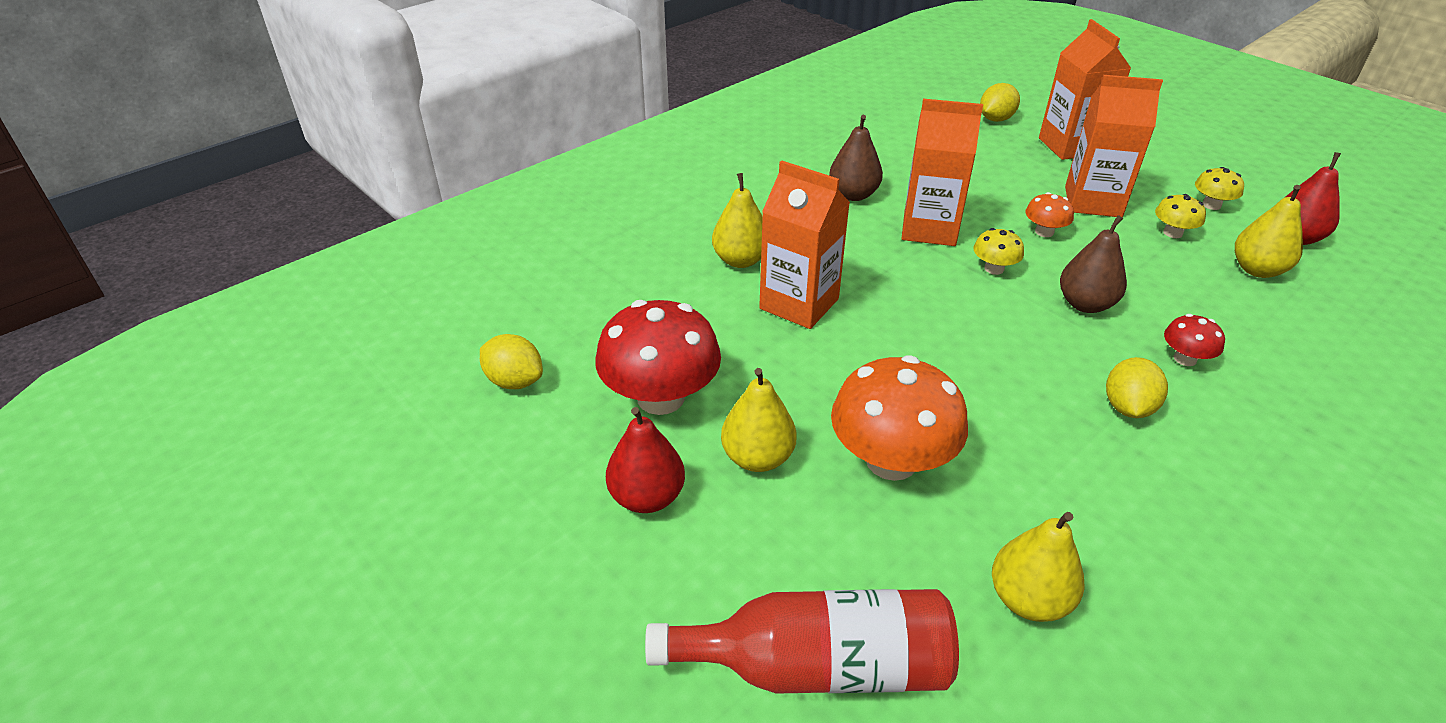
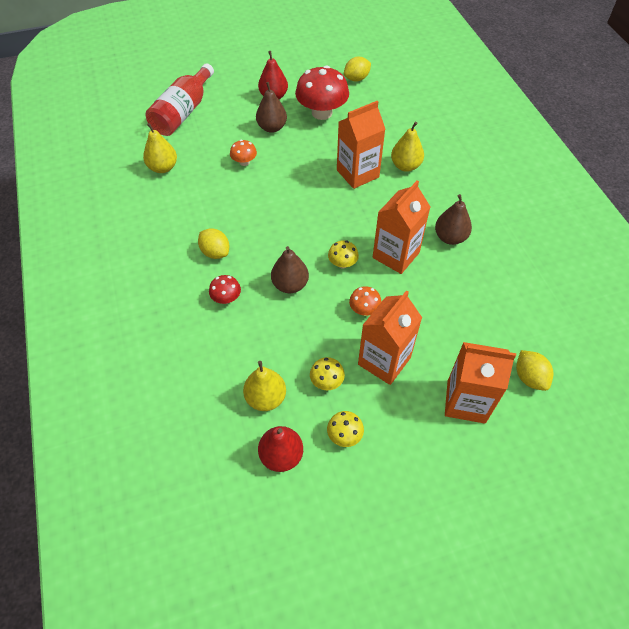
camera: 115 degrees right, 15 degrees up
yellow pear [721,368,797,472] -> brown pear [256,82,287,133]
orange mushroom [831,355,968,481] -> orange mushroom [230,140,257,166], size x0.48

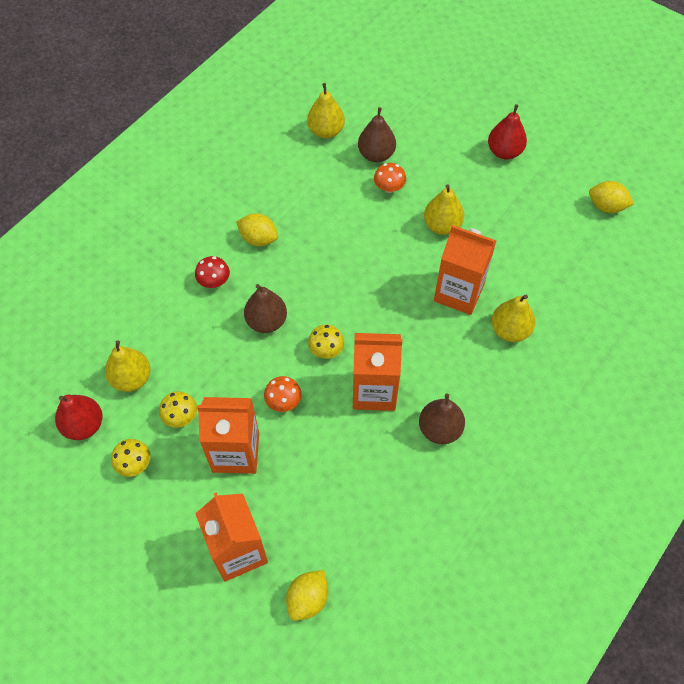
camera: 55 degrees right, 5 degrees up
red bottle [146,63,214,136] -> none
yellow lemon [198,228,229,259] -> yellow lemon turned 75 degrees counterclockwise [236,213,278,246]
brown pear [256,82,287,133] -> brown pear moved to [358,107,396,162]
red mushroom [295,65,349,120] -> none
none -> yellow pear [424,184,464,235]

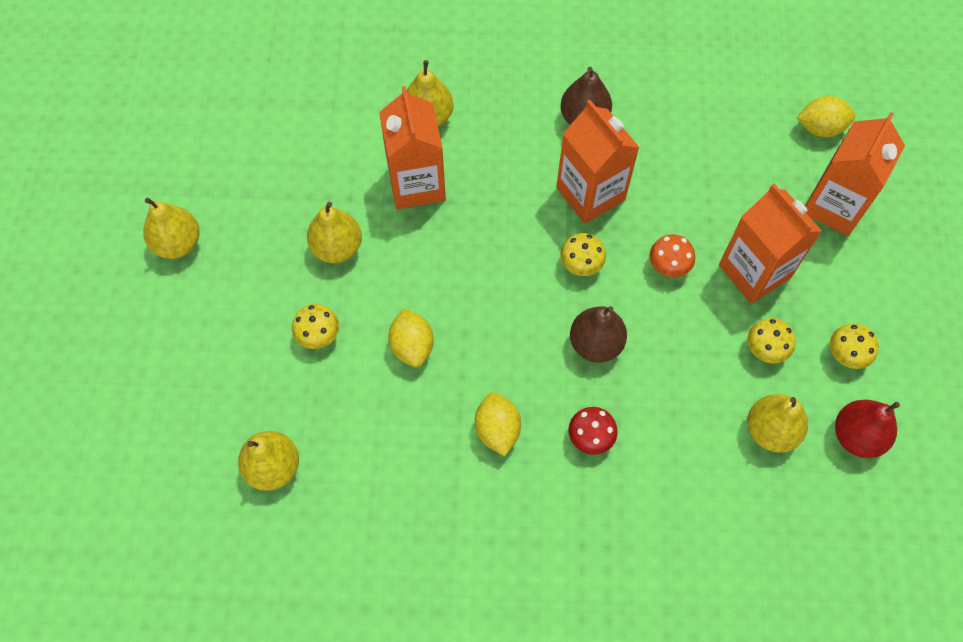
camera: 125 degrees left, 5 degrees up
brown pear [358,107,396,162] -> none
orange mushroom [374,163,406,193] -> yellow mushroom [292,304,339,349]
red pear [488,104,527,160] -> yellow pear [143,198,200,259]
yellow lemon [589,181,634,213] -> yellow lemon moved to [388,309,434,367]

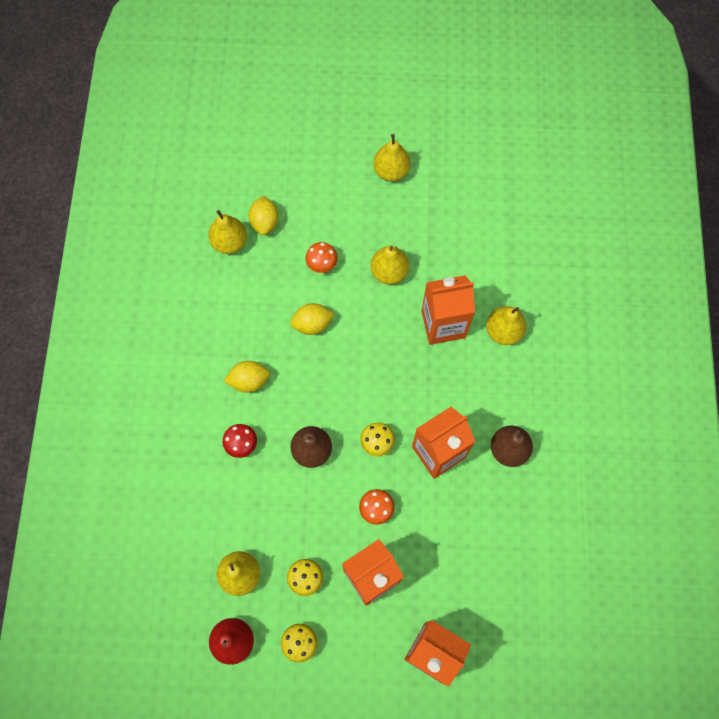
camera: 90 degrees right, 5 degrees up
yellow mushroom [292,304,339,349] -> orange mushroom [305,242,338,273]
yellow lemon [797,96,856,137] -> yellow lemon moved to [248,196,279,235]

